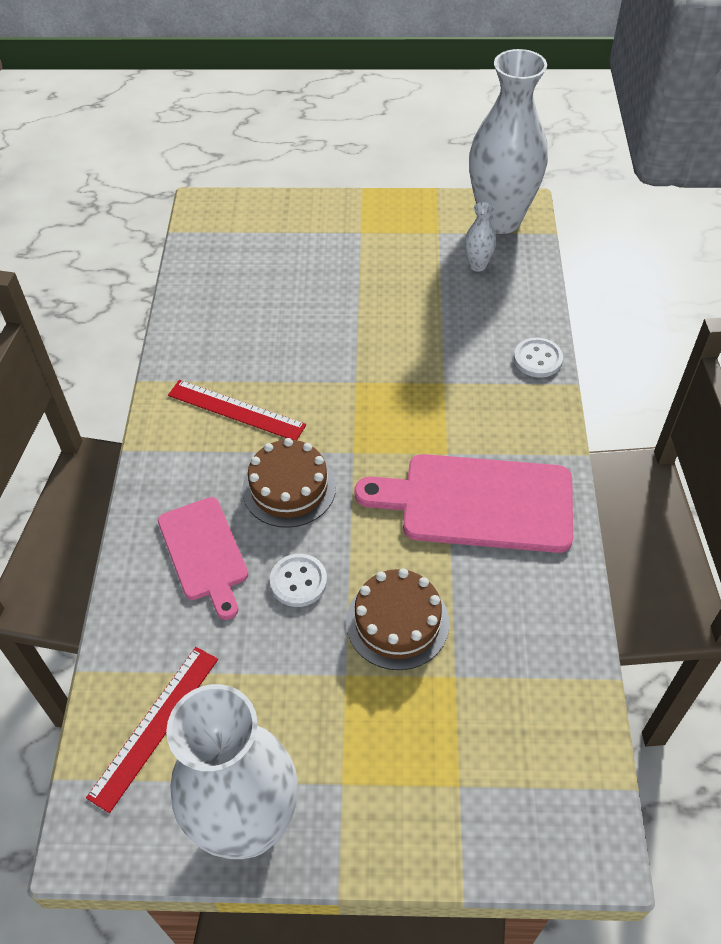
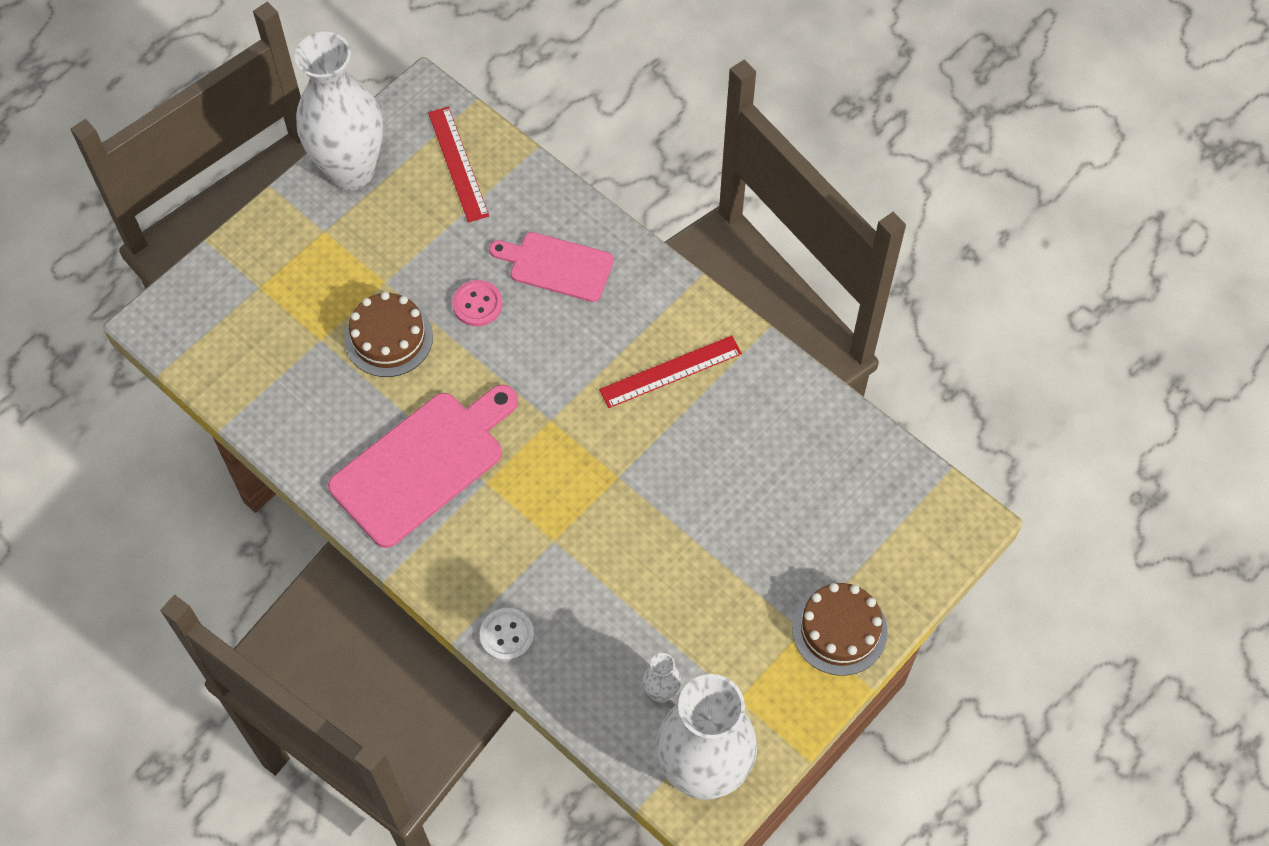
camera: 130 degrees right, 10 degrees up
brown cake [242,438,336,528] -> brown cake moved to [792,583,888,676]
white button [270,554,327,607] -> pink button [452,280,502,326]

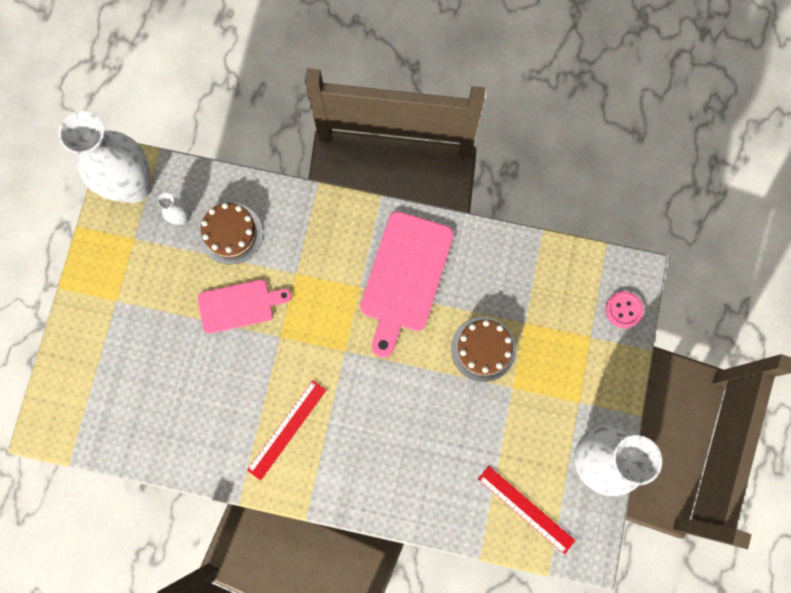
camera: 150 degrees right, 15 degrees up
pink button [452,280,502,326] -> pink button moved to [605,291,644,328]
white button [480,608,534,662] -> none
pink cutting board [489,232,614,302] -> pink cutting board moved to [198,279,292,334]
brown cake [792,583,888,676] -> brown cake moved to [199,203,263,264]

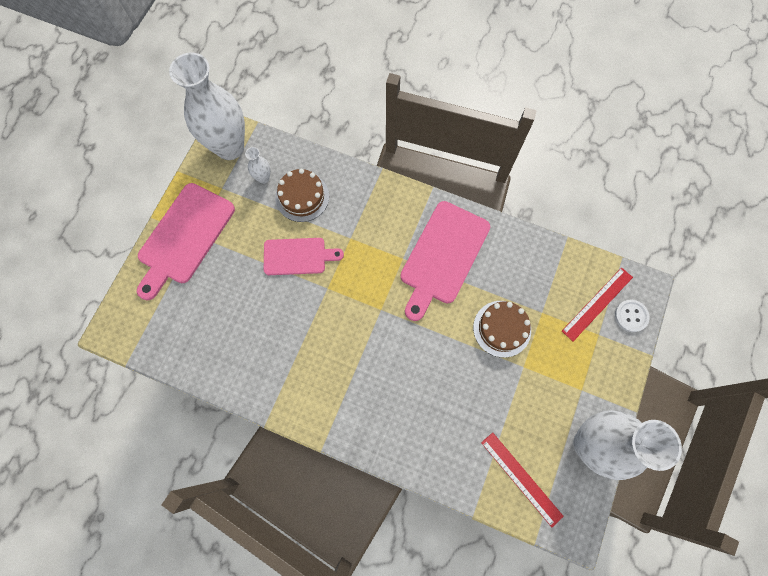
camera: 10 degrees right, 5 degrees down
red ruler [247,380,326,480] -> red ruler moved to [562,268,633,341]
pink button [605,291,644,328] -> white button [615,300,649,332]
none -> pink cutting board [137,183,235,300]

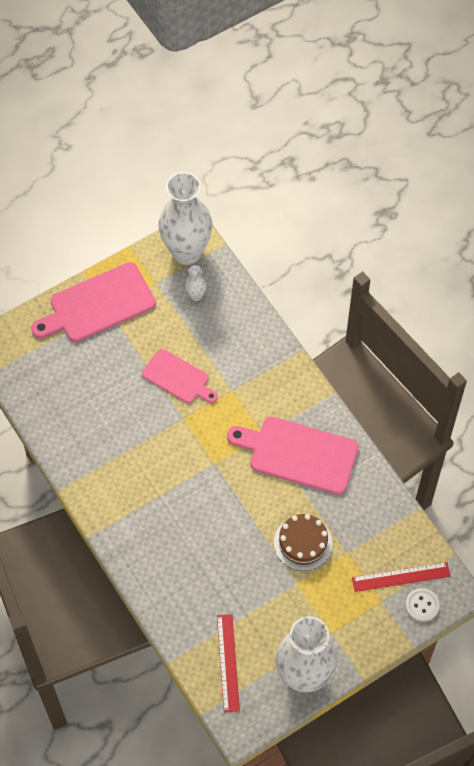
camera: 35 degrees right, 10 degrees down
brown cake [275,169,329,222] -> none
pink cutting board [400,201,490,321] -> pink cutting board turned 45 degrees clockwise [227,417,359,495]

